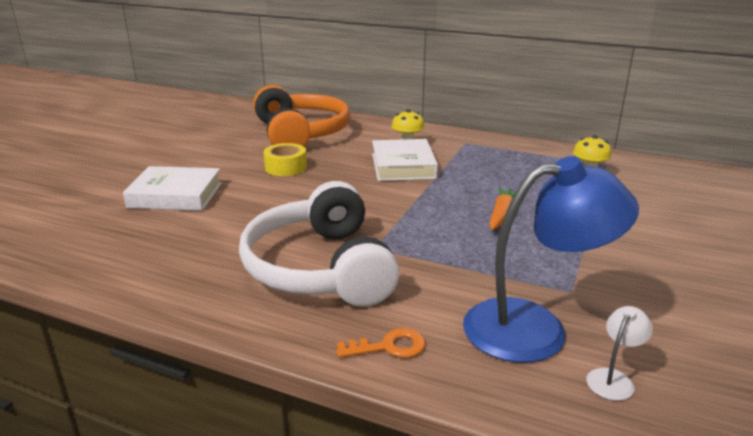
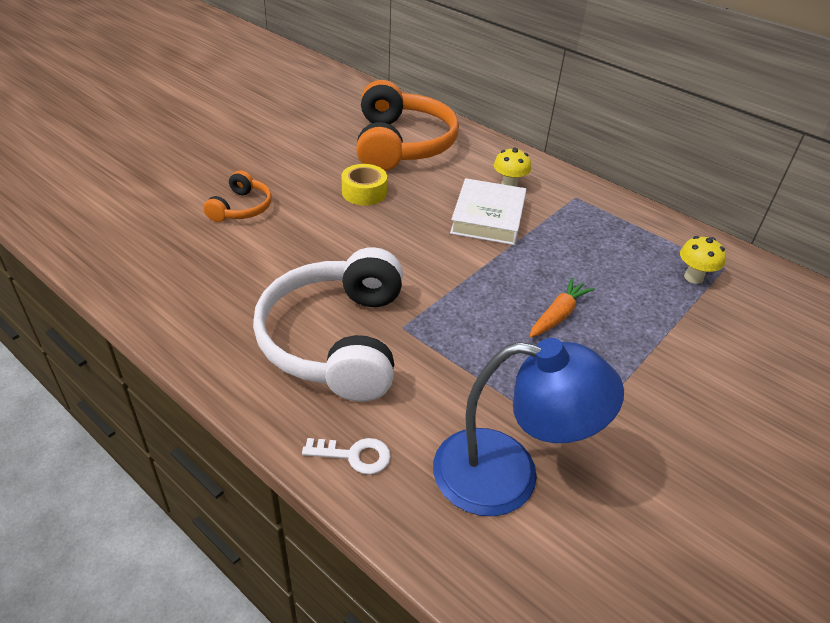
camera: 15 degrees right, 15 degrees up
white book [123,166,222,211] -> orange headphones [203,170,272,222]
orange key [337,328,426,358] -> white key [302,438,391,474]
white lamp [586,306,653,400] -> none

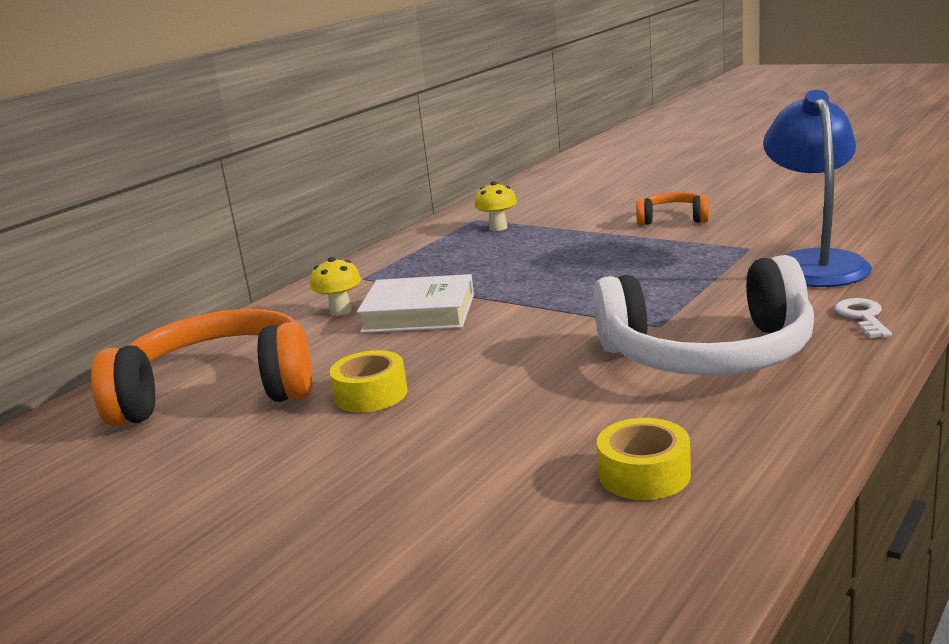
camera: 90 degrees left, 20 degrees down
orange headphones [203,170,272,222] -> orange headphones moved to [636,192,709,225]
orange carrot [530,278,595,337] -> none
none -> yellow tape [597,418,691,500]

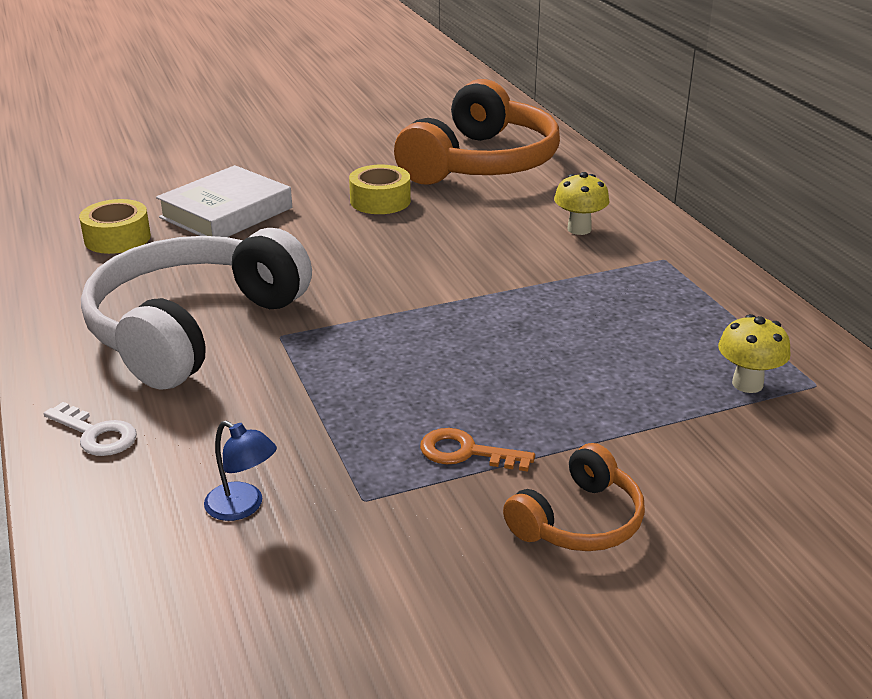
camera: 120 degrees right, 10 degrees up
white book [357,274,474,333] -> white book moved to [156,165,292,237]
blue lamp [763,90,872,287] -> blue lamp [204,421,277,521], size x0.40
none -> orange key [420,428,535,471]

